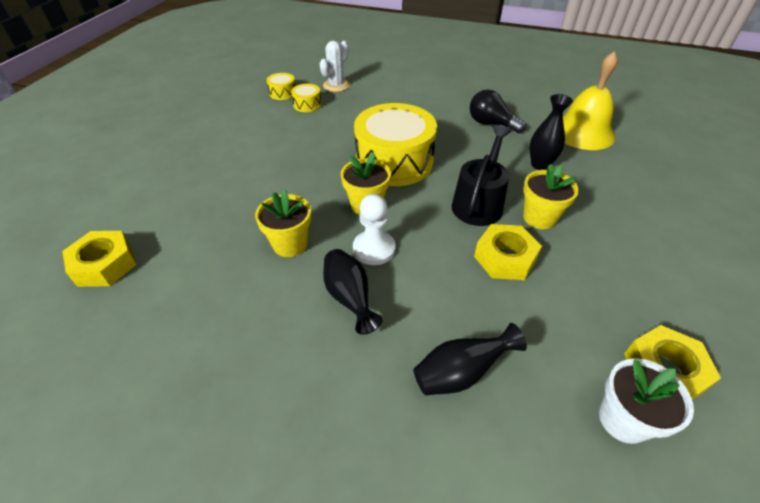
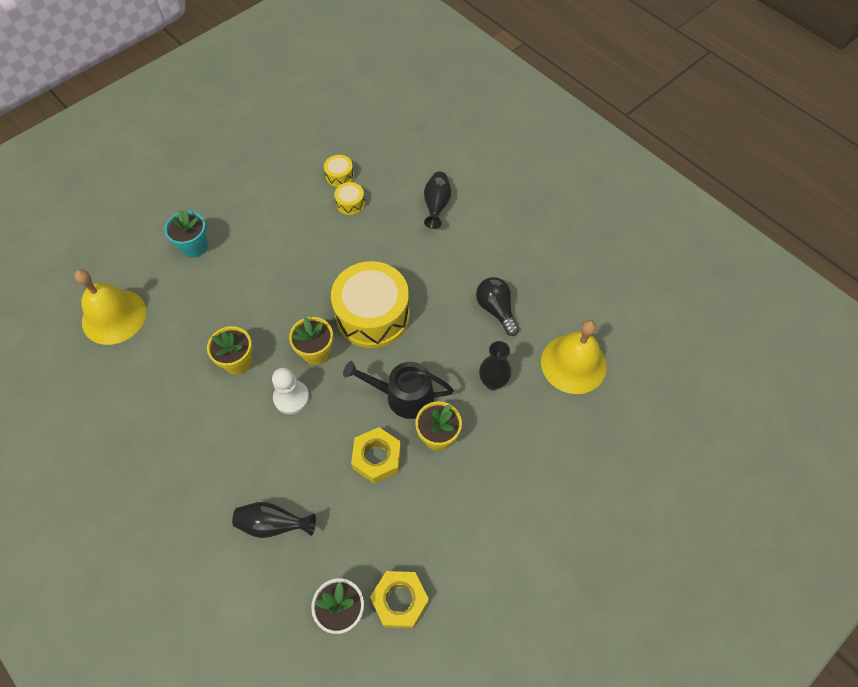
camera: 30 degrees right, 15 degrees up
yellow nut [62,231,137,287] -> yellow bell [74,269,146,345]
white cactus [320,41,350,92] -> none
black vase [323,249,382,335] -> black vase moved to [424,172,451,229]
black watering can [452,125,511,226] -> black watering can turned 135 degrees counterclockwise [343,361,454,419]
none -> turquoise flower pot [164,209,208,258]

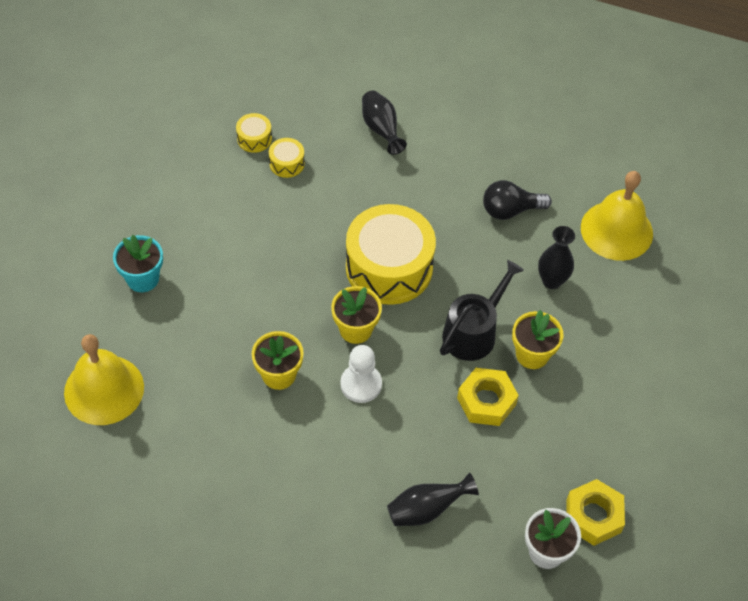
camera: 30 degrees left, 5 degrees down
black watering can [343,361,454,419] -> black watering can turned 150 degrees clockwise [440,260,524,361]
black light bulb [476,277,519,336] -> black light bulb turned 45 degrees counterclockwise [483,180,552,220]

